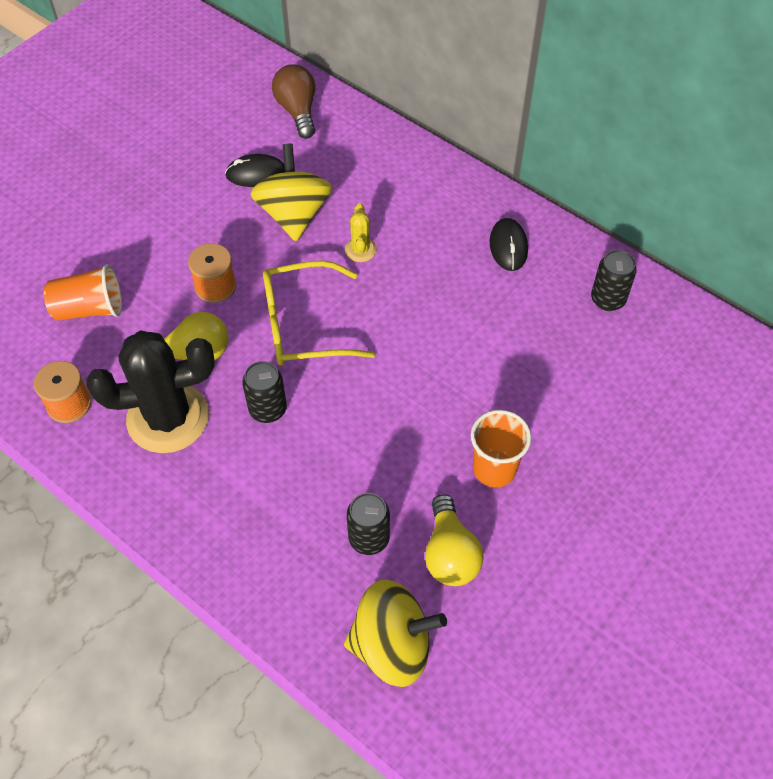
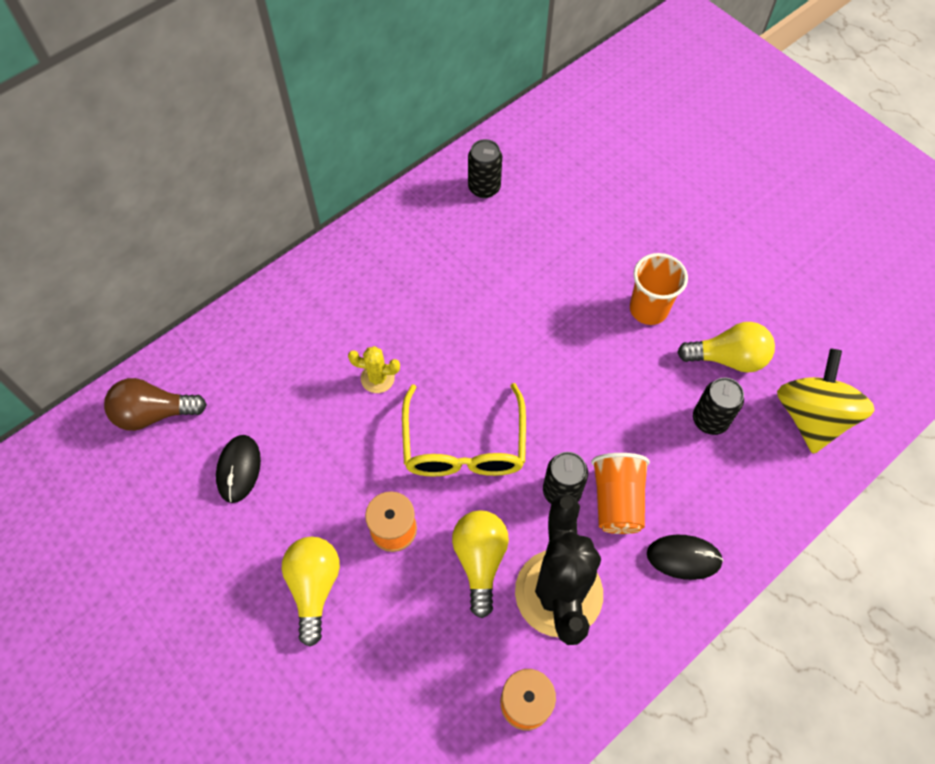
camera: 80 degrees left, 5 degrees up
orange cup [44,264,122,321] -> orange cup moved to [591,453,650,534]
yellow spinning top [250,144,333,241] -> none
black mouse [490,218,528,271] -> black mouse moved to [647,534,724,580]
none -> yellow light bulb [282,537,340,647]

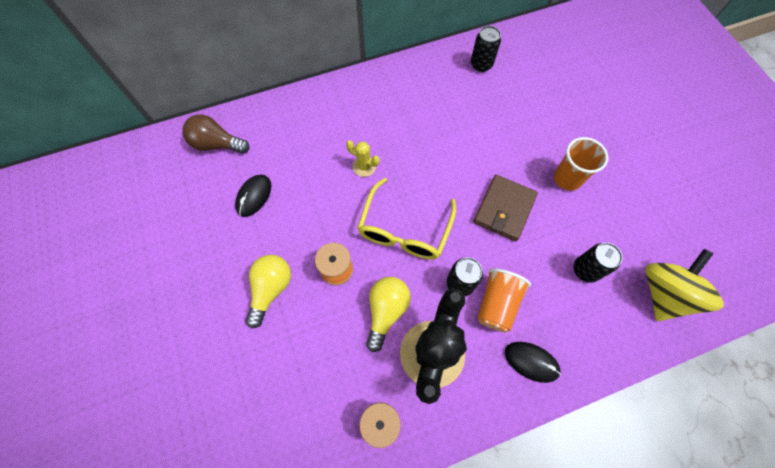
camera: 20 degrees right, 5 degrees up
yellow light bulb [677,322,775,373] -> none
none -> brown wallet [473,175,538,241]

